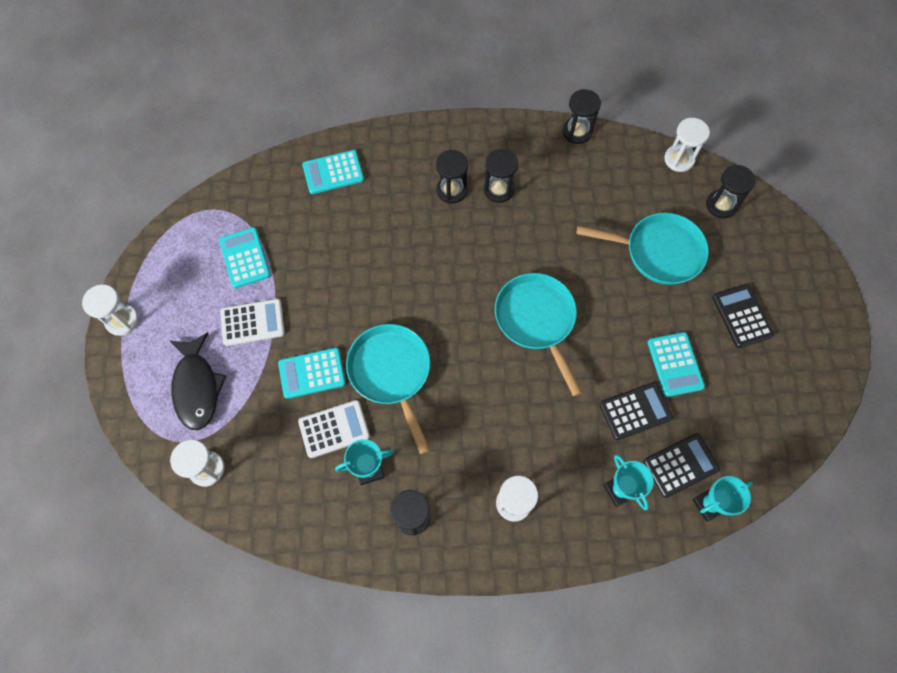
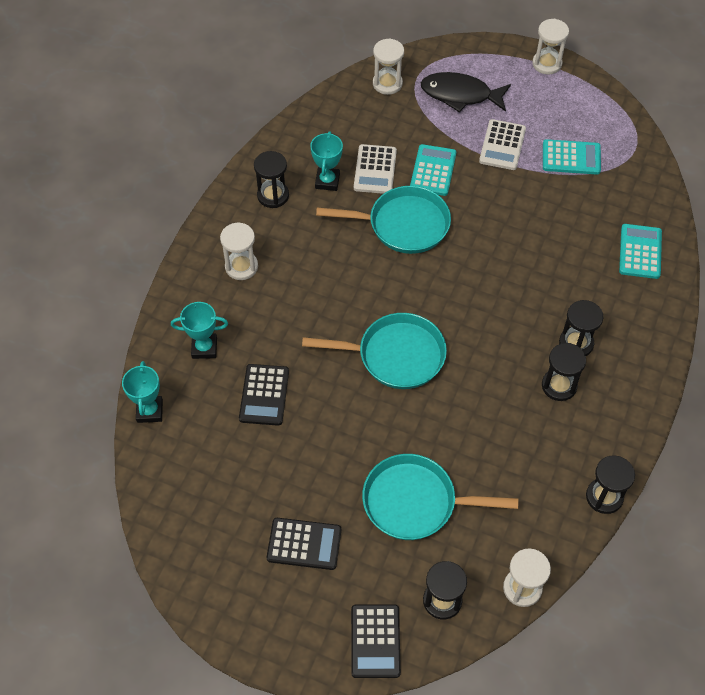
camera: 115 degrees right, 10 degrees down
turquoise pan [576,213,709,285] -> turquoise pan turned 60 degrees clockwise [362,454,519,540]
black calculator [644,433,720,498] -> black calculator moved to [351,604,401,678]
turquoise calculator [647,332,705,397] -> none

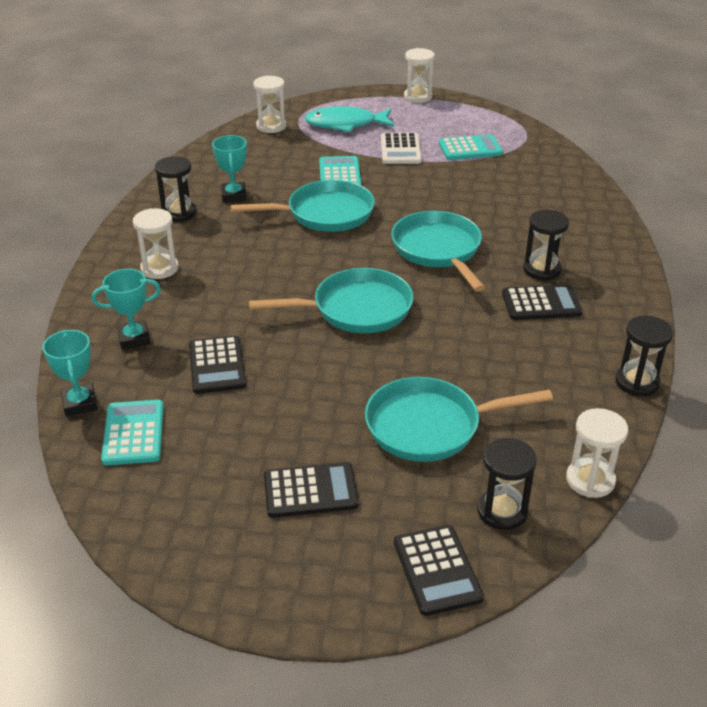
camera: 15 degrees left, 20 degrees down
white calculator [354,144,397,194] -> none
black fish [421,72,511,112] -> turquoise fish [304,106,394,132]
black hourglass [542,343,586,401] -> black calculator [502,284,583,320]
turquoise calculator [619,224,662,279] -> turquoise calculator moved to [101,400,164,465]
none -> turquoise pan [391,211,485,292]

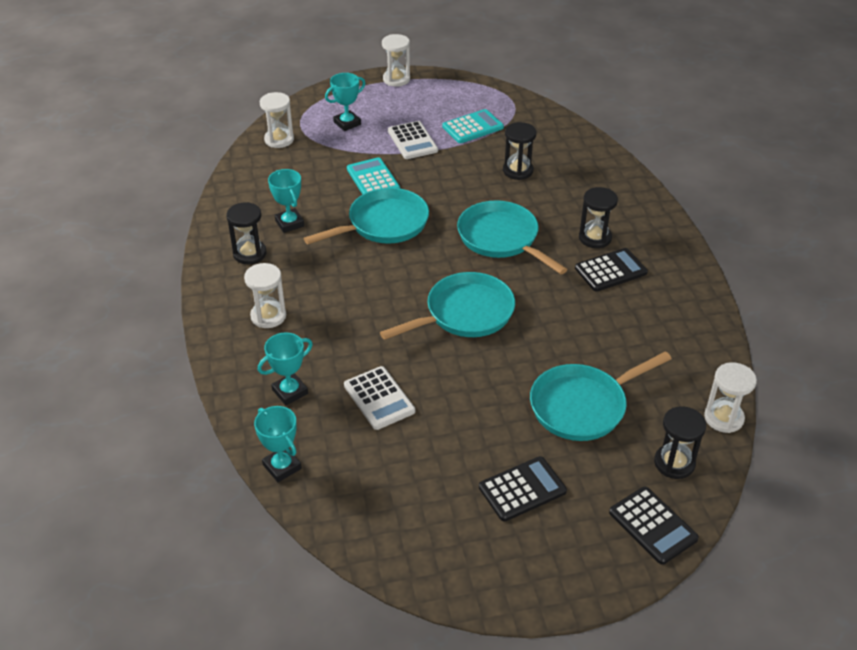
camera: 20 degrees left, 5 degrees up
turquoise calculator [101,400,164,465] -> none
black calculator [189,336,246,394] -> white calculator [344,366,415,430]
turquoise fish [304,106,394,132] -> turquoise trophy [325,73,365,131]
black hourglass [615,316,673,396] -> black hourglass moved to [503,122,537,180]

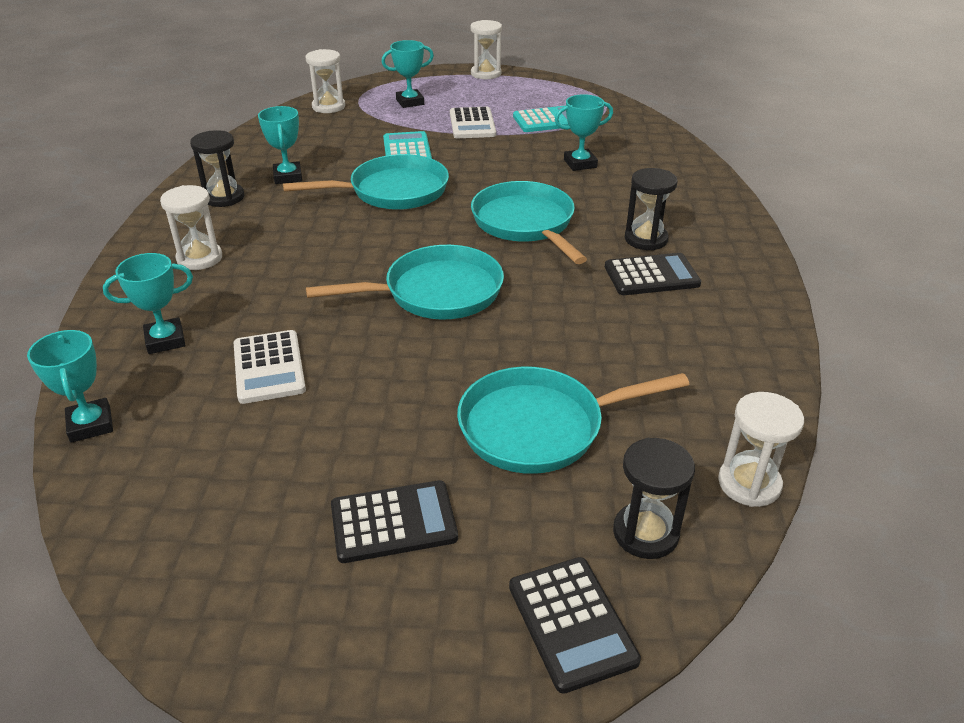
camera: 15 degrees right, 5 degrees down
black hourglass [503,122,537,180] -> turquoise trophy [555,94,613,171]

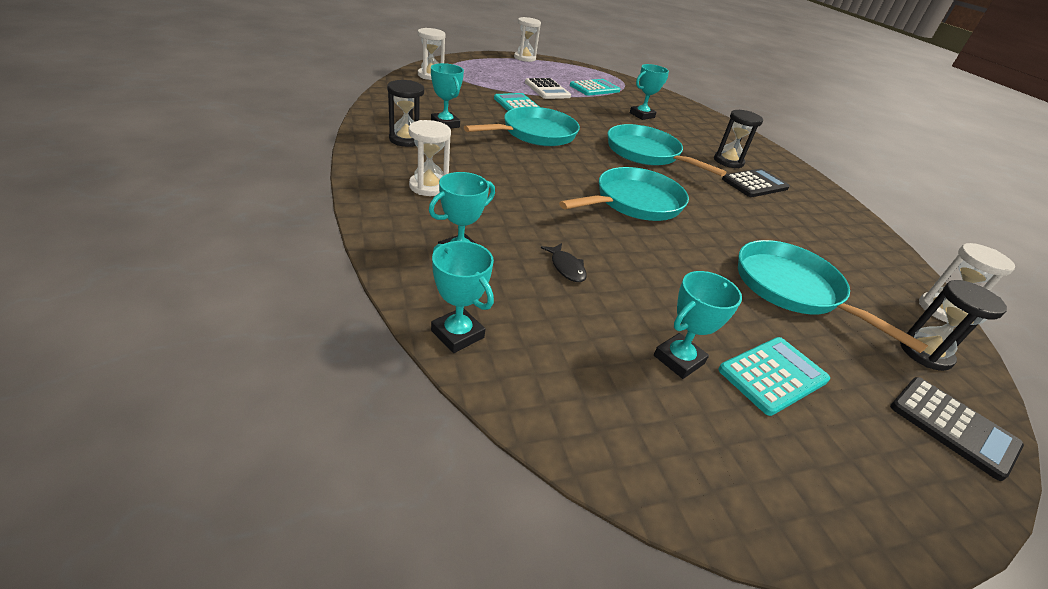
camera: 25 degrees left, 0 degrees up
white calculator [234,330,306,404] -> black fish [541,243,587,282]
black calculator [331,480,458,563] -> turquoise calculator [718,337,830,416]
turquoise trophy [381,40,434,108] -> turquoise trophy moved to [654,271,742,379]
turquoise pan [457,367,689,474] -> turquoise pan turned 90 degrees clockwise [738,240,928,353]

